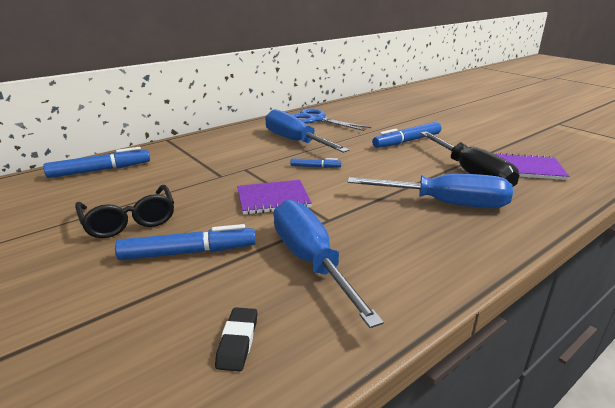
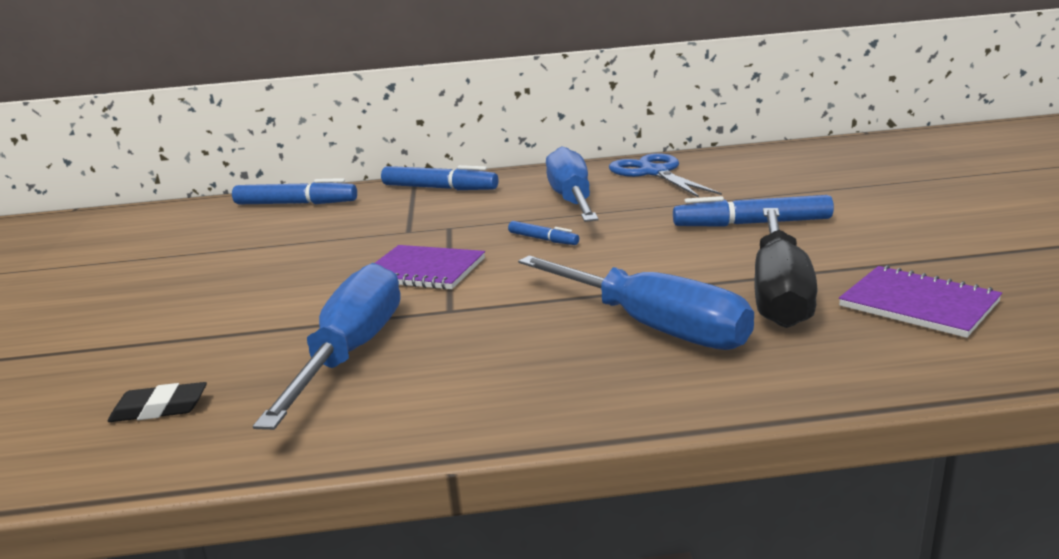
camera: 35 degrees right, 5 degrees down
black glasses [75,185,174,238] -> none
blue marker [115,224,256,260] -> blue marker moved to [381,165,498,190]
black eraser [215,307,257,371] -> black eraser turned 45 degrees clockwise [108,382,207,422]

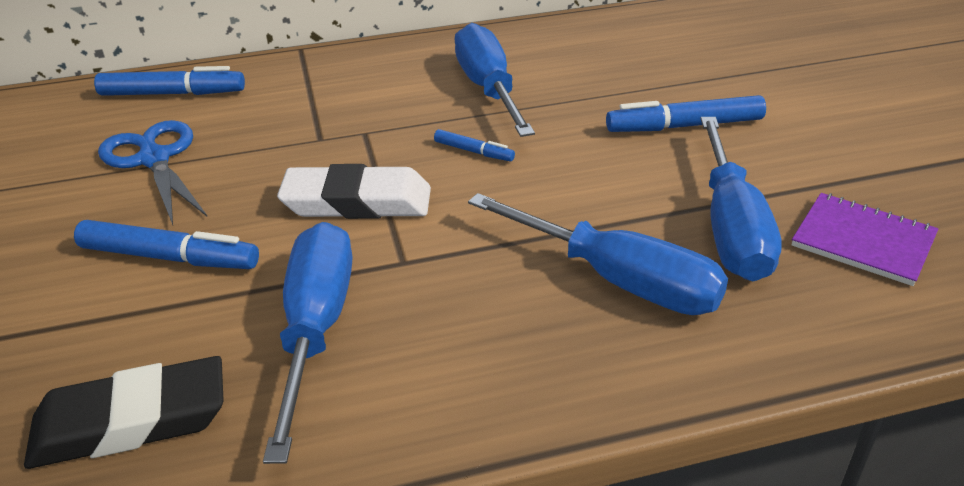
camera: 10 degrees left, 15 degrees up
black eraser [108,382,207,422] -> black eraser [24,356,224,469], size x1.98
purple notebook [375,245,485,290] -> white eraser [277,164,431,219]
blue marker [381,165,498,190] -> blue marker moved to [74,220,259,269]
blue scissors [609,153,722,198] -> blue scissors moved to [98,120,207,225]
black screwdriver [754,208,818,328] -> blue screwdriver [700,117,782,281]

